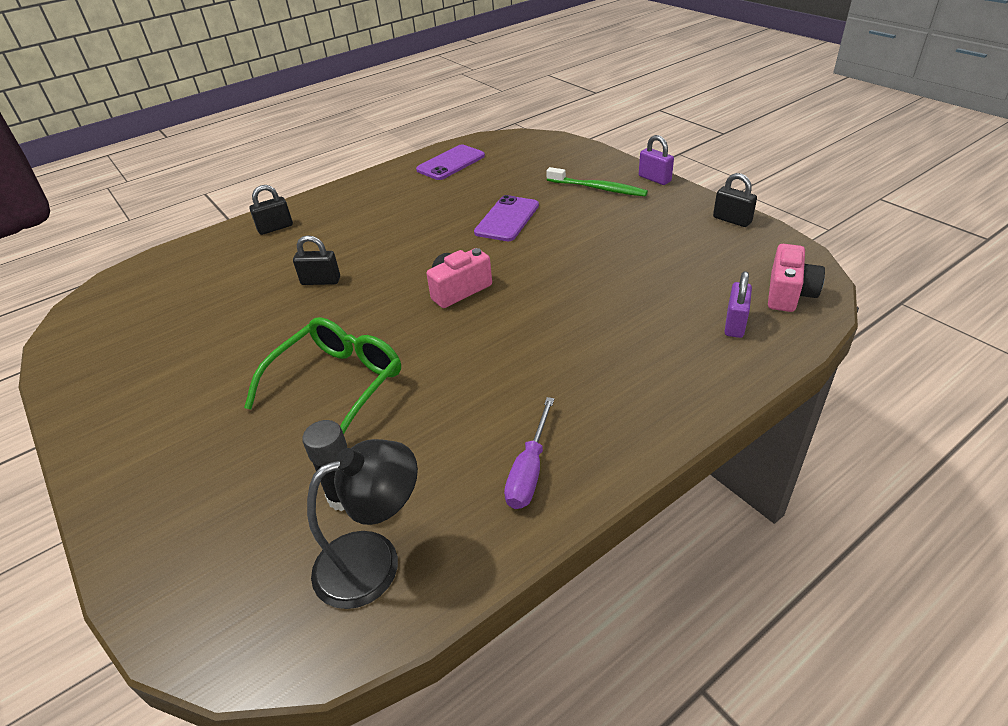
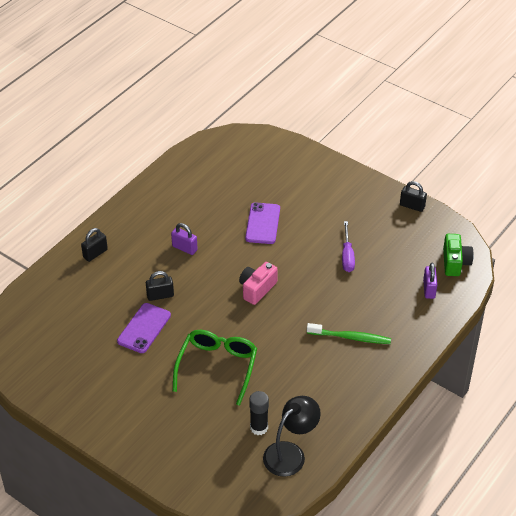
camera: 20 degrees left, 5 degrees up
purple phone [416,145,485,180] -> purple phone moved to [117,303,171,353]
purple screwdriver [504,397,554,509] -> purple screwdriver moved to [342,221,355,272]
green toothbrush [546,167,648,196] -> green toothbrush moved to [307,323,391,344]
purple padlock [639,135,674,185] -> purple padlock moved to [171,223,198,255]
pink camera [768,244,825,312] -> green camera [443,234,474,276]

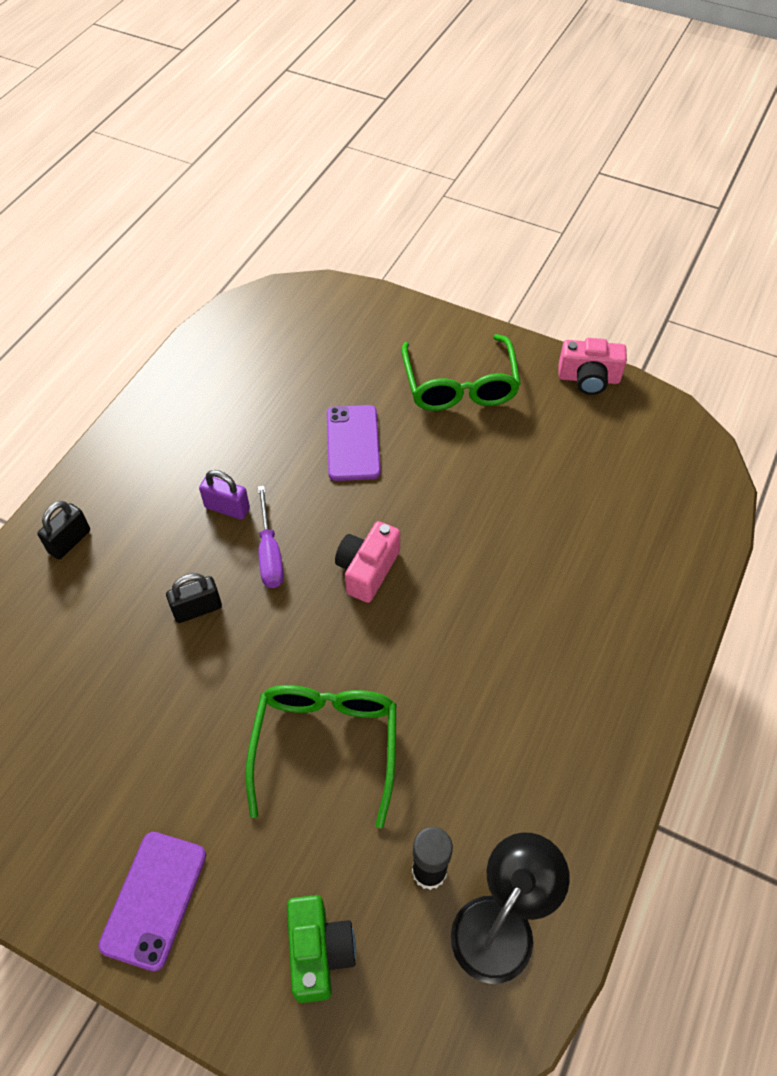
camera: 10 degrees left, 10 degrees up
purple phone [117,303,171,353] -> purple phone moved to [98,832,206,971]
green toothbrush [307,323,391,344] -> none
purple screwdriver [342,221,355,272] -> purple screwdriver moved to [258,486,284,588]
black padlock [400,181,427,212] -> pink camera [559,338,627,395]
purple padlock [423,263,437,299] -> none
green camera [443,234,474,276] -> green camera moved to [287,895,356,1003]
none -> green glasses [401,334,521,411]

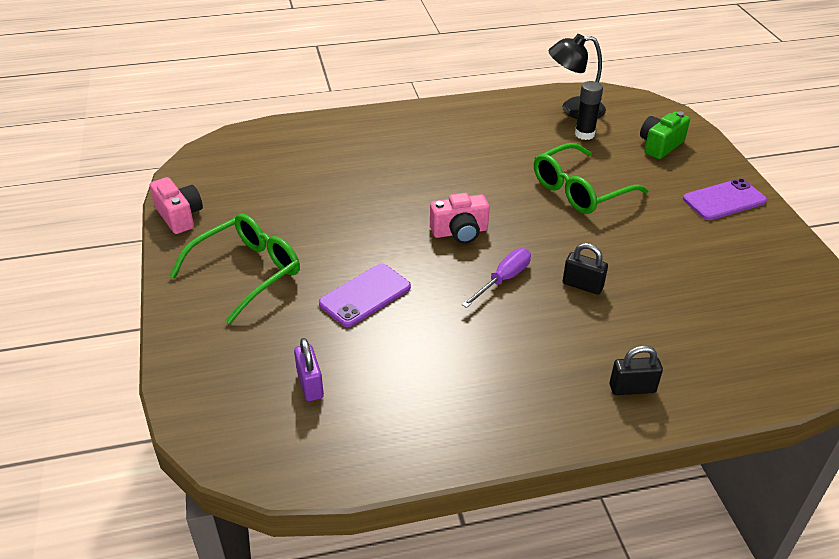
camera: 130 degrees left, 15 degrees down
purple padlock [199,470,250,520] -> purple padlock moved to [294,338,324,401]

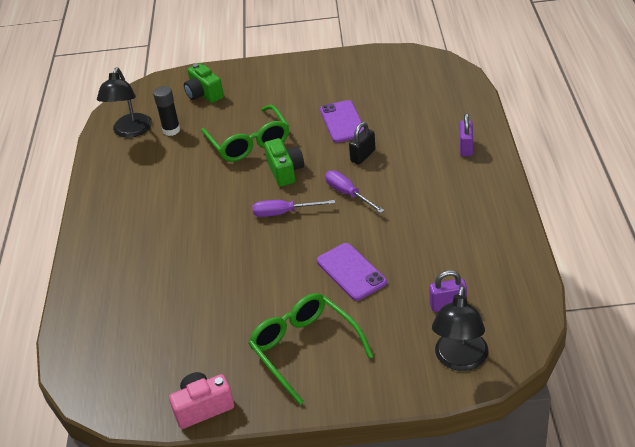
camera: 75 degrees left, 0 degrees up
pink camera [430,193,490,244] -> purple screwdriver [253,200,335,217]
black padlock [610,345,663,395] -> purple padlock [460,113,473,156]
purple phone [683,178,767,220] -> purple phone moved to [320,100,364,143]
none -> green camera [264,138,304,187]
none -> black lamp [432,285,488,371]

